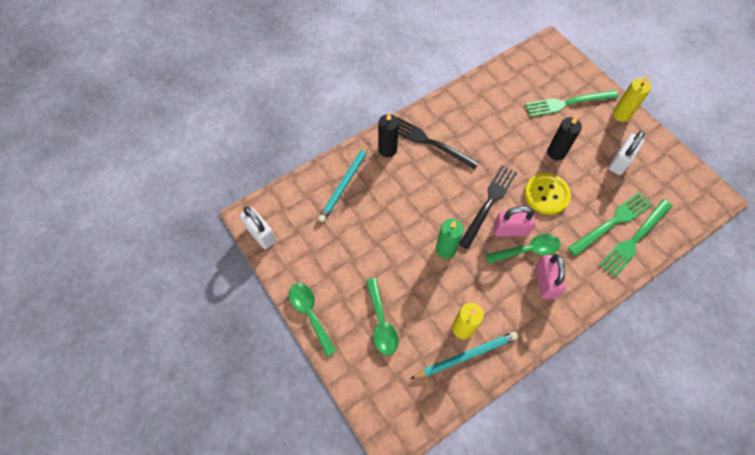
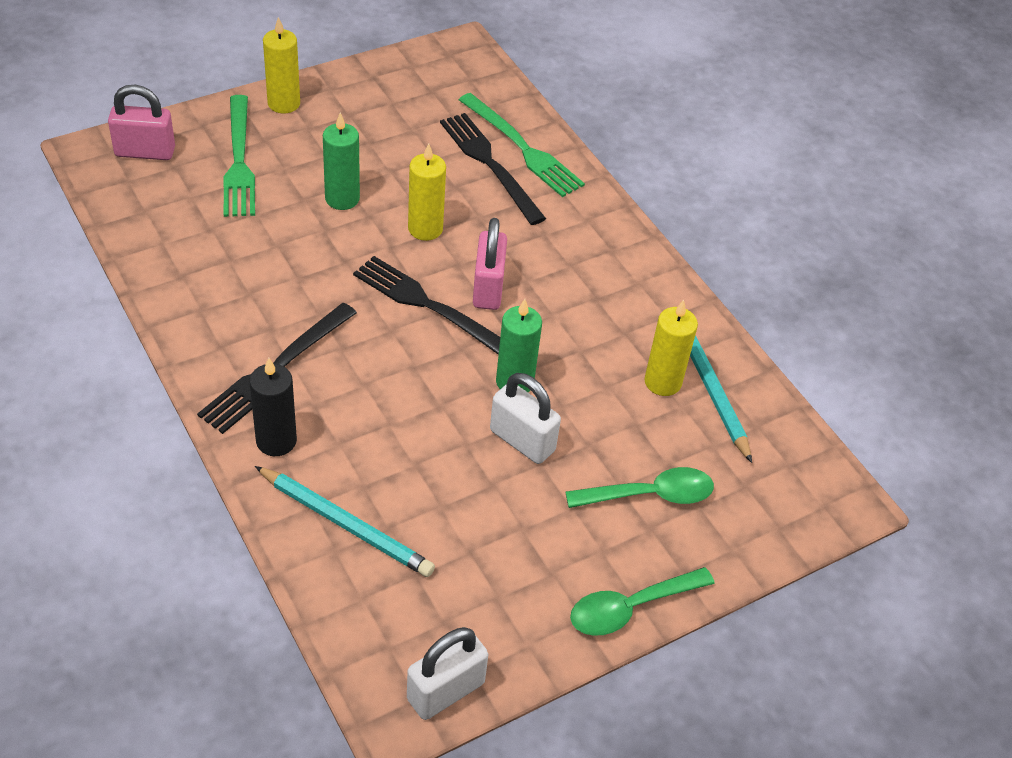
camera: 90 degrees left, 15 degrees down
green spoon [485,234,561,264] -> none
yellow button [525,173,571,215] -> yellow candle [408,143,446,241]
pink padlock [536,254,566,299] -> pink padlock moved to [108,85,175,160]
black candle [547,116,582,160] -> green candle [323,113,360,210]
green fork [568,192,653,256] -> black fork [440,113,546,225]
white padlock [608,130,645,175] -> white padlock moved to [490,373,561,464]

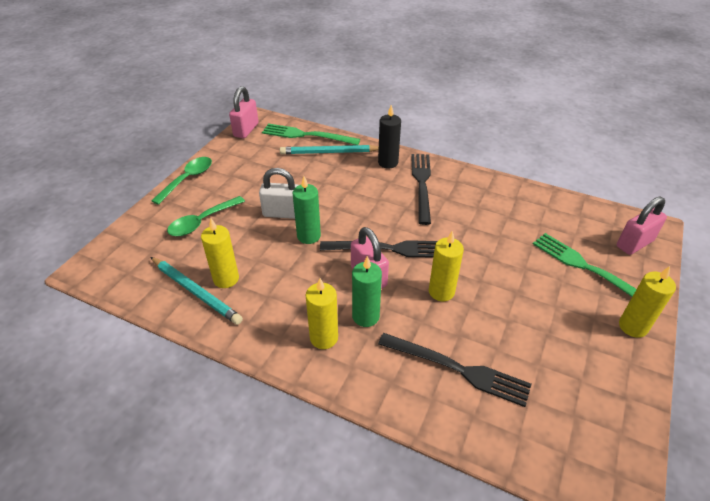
camera: 150 degrees right, 5 degrees down
green candle [323,113,360,210] -> green candle moved to [352,256,382,327]
white padlock [407,627,488,720] -> pink padlock [229,86,259,138]
green fork [459,93,585,197] -> green fork moved to [262,124,360,145]
none -> yellow candle [306,278,338,349]

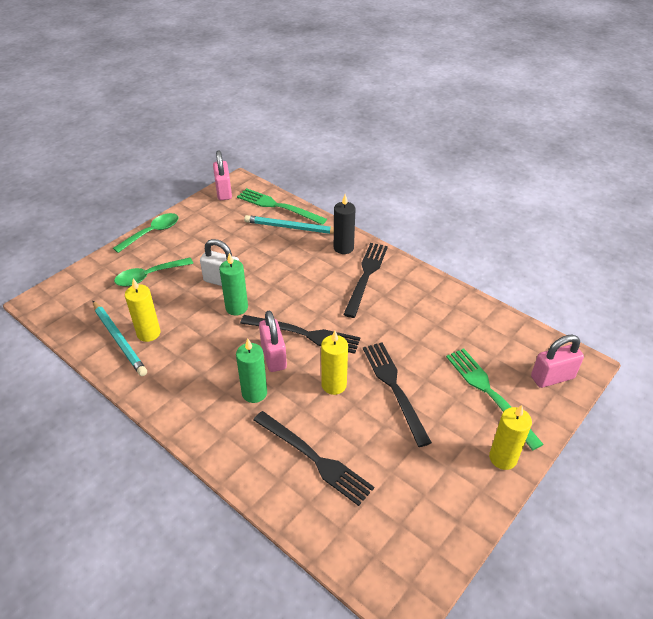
camera: 15 degrees right, 0 degrees up
pink padlock [229,86,259,138] -> pink padlock turned 45 degrees counterclockwise [213,151,232,200]
yellow candle [306,278,338,349] -> none
none -> black fork [363,343,432,447]

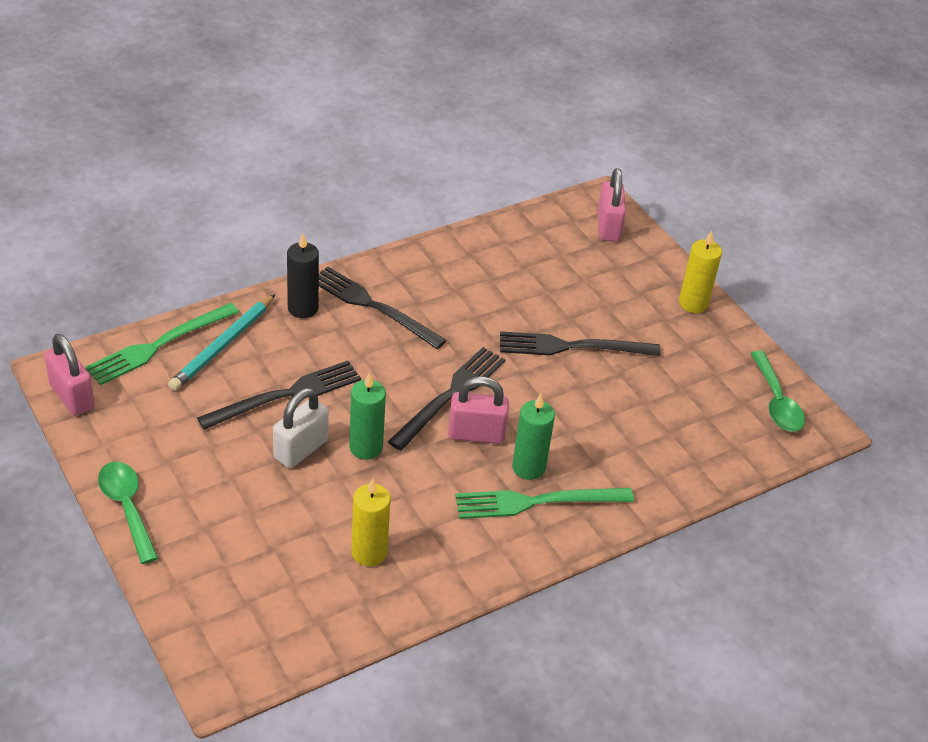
camera: 75 degrees left, 0 degrees up
turquoise pencil [93,301,147,376] -> none
green spoon [114,258,193,287] -> green spoon moved to [750,351,805,432]
pink padlock [213,151,232,200] -> pink padlock turned 45 degrees clockwise [44,334,95,416]
black fork [253,411,374,506] -> black fork moved to [197,361,361,430]
yellow candle [321,331,348,395] -> none
green fork [446,349,544,450] -> green fork moved to [455,488,634,519]

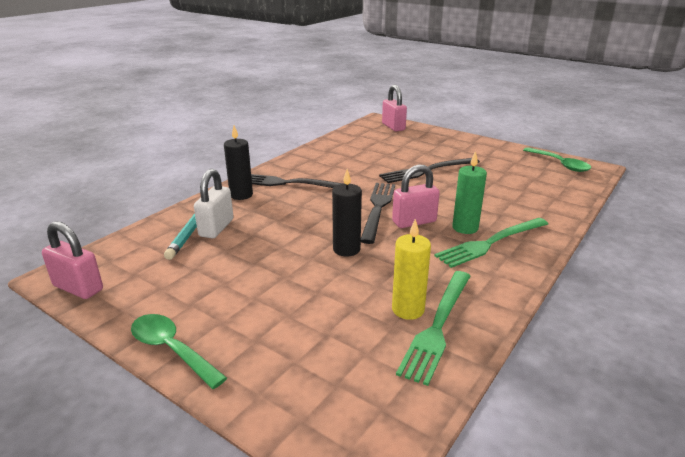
camera: 20 degrees left, 15 degrees down
green fork [85,303,239,385] -> green fork moved to [396,271,470,386]
black fork [197,361,361,430] -> none
white padlock [273,388,329,468] -> white padlock moved to [194,169,234,238]
green candle [349,373,386,460] -> black candle [332,169,362,257]
yellow candle [679,231,722,313] -> none

